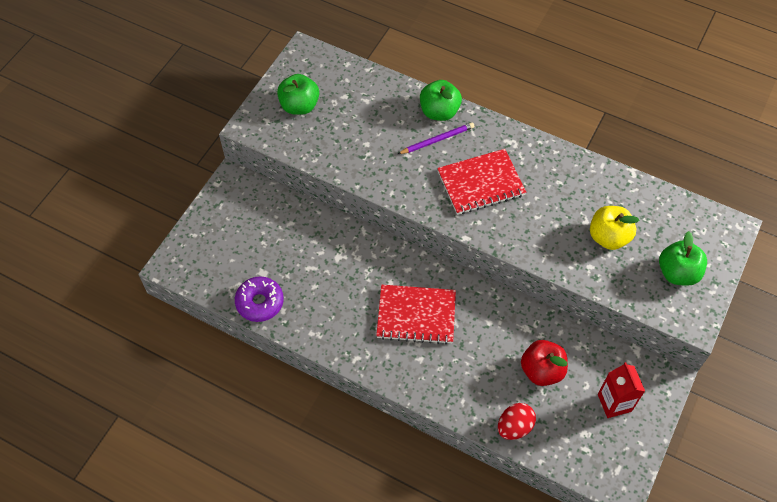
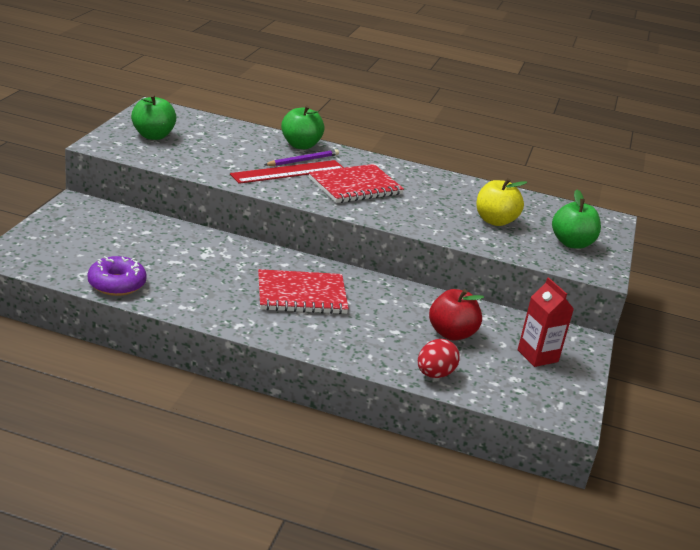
camera: 15 degrees left, 30 degrees down
none -> red ruler [230,160,344,184]

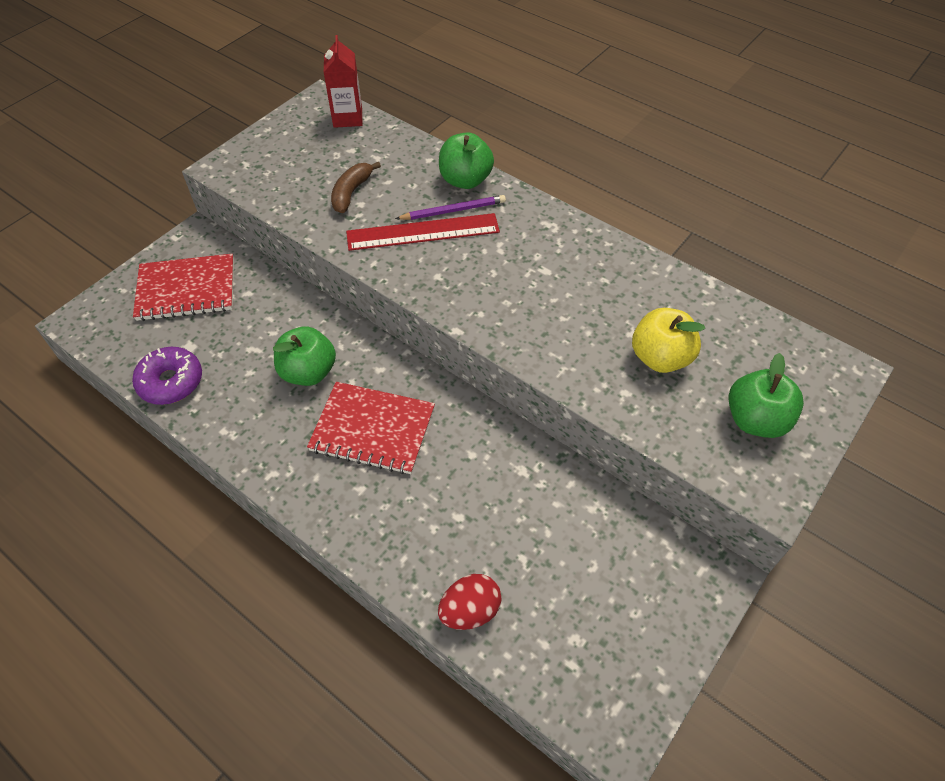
camera: 25 degrees right, 25 degrees up
green apple [131,94,176,140] -> green apple moved to [273,326,336,386]
red notebook [308,164,404,203] -> red notebook moved to [133,254,234,321]
red apple [429,289,484,341] -> none
red carton [517,277,574,367] -> red carton moved to [324,35,362,128]
none -> brown banana [331,162,381,213]

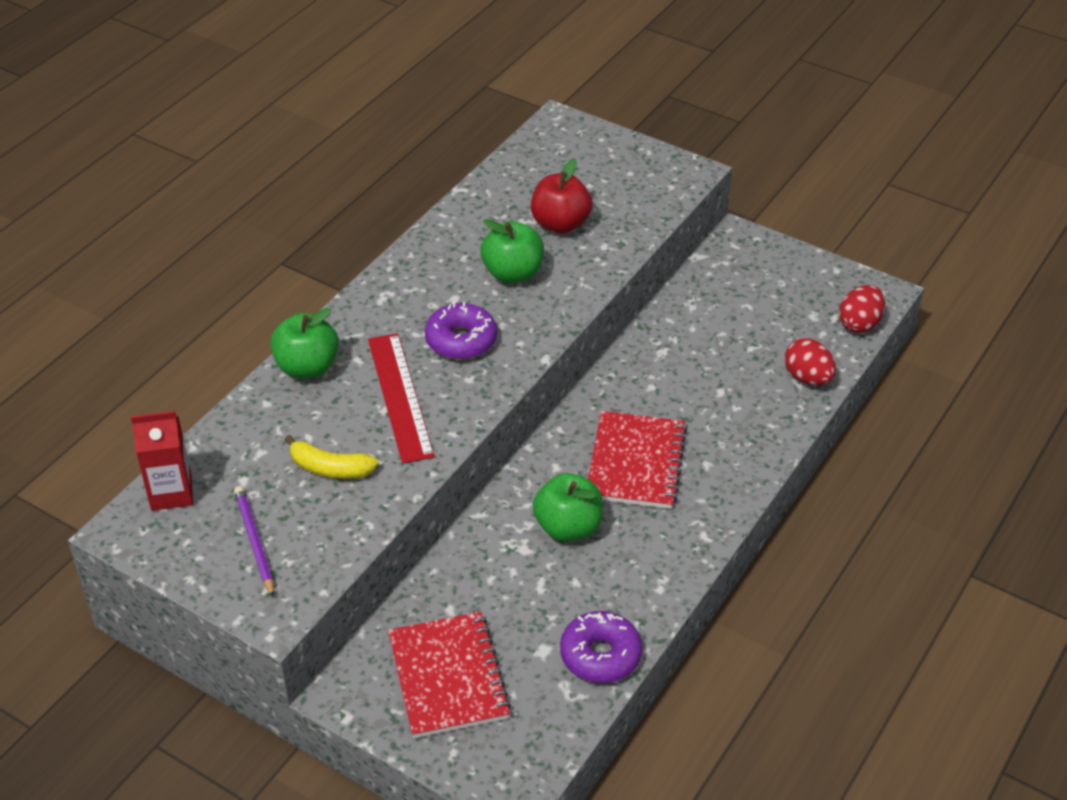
camera: 95 degrees left, 10 degrees down
brown banana [331,162,381,213] -> yellow banana [285,435,379,479]
purple pencil [395,195,506,220] -> purple pencil moved to [234,486,274,597]
yellow apple [632,308,705,373] -> red apple [531,159,592,234]
green apple [728,353,804,438] -> green apple moved to [481,219,544,283]
none -> purple donut [425,302,497,360]
none -> red egg [839,285,885,333]

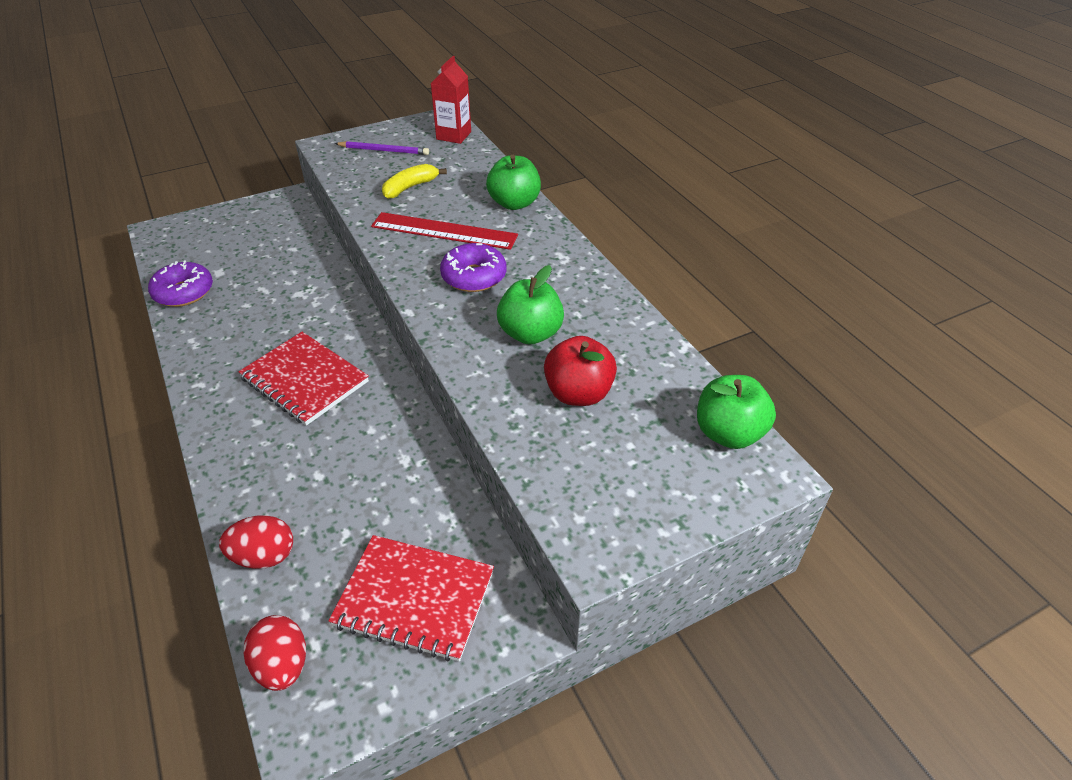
camera: 120 degrees right, 0 degrees up
red notebook [388,612,511,738] -> red notebook moved to [328,535,494,661]
green apple [533,473,603,541] -> green apple moved to [697,375,776,449]

